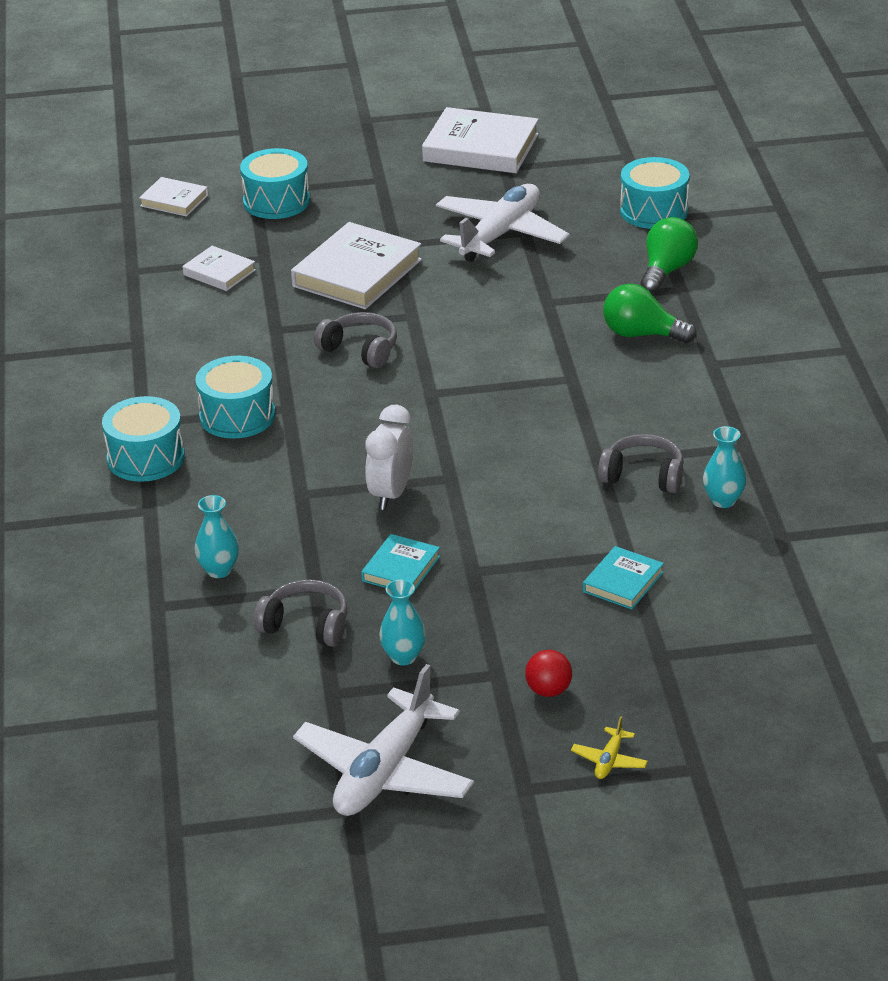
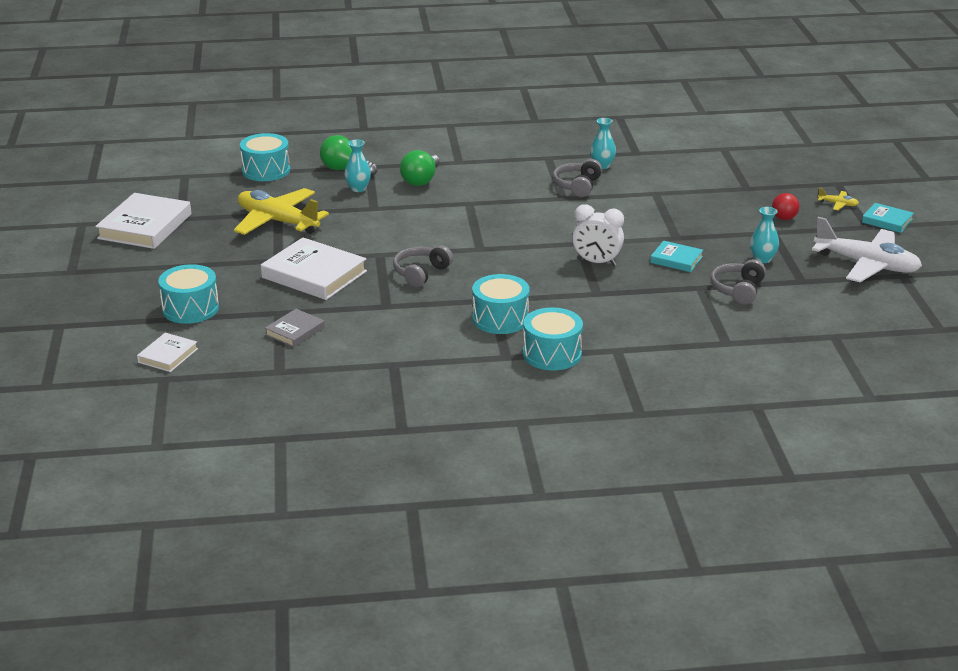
camera: 90 degrees left, 5 degrees down
white book [182,246,256,291] -> grey book [265,309,325,347]
turquoise vase [194,495,239,578] -> turquoise vase moved to [345,140,371,192]
white plane [436,184,570,262] -> yellow plane [234,188,329,235]
turquoise book [583,546,664,610] -> turquoise book moved to [862,203,914,233]

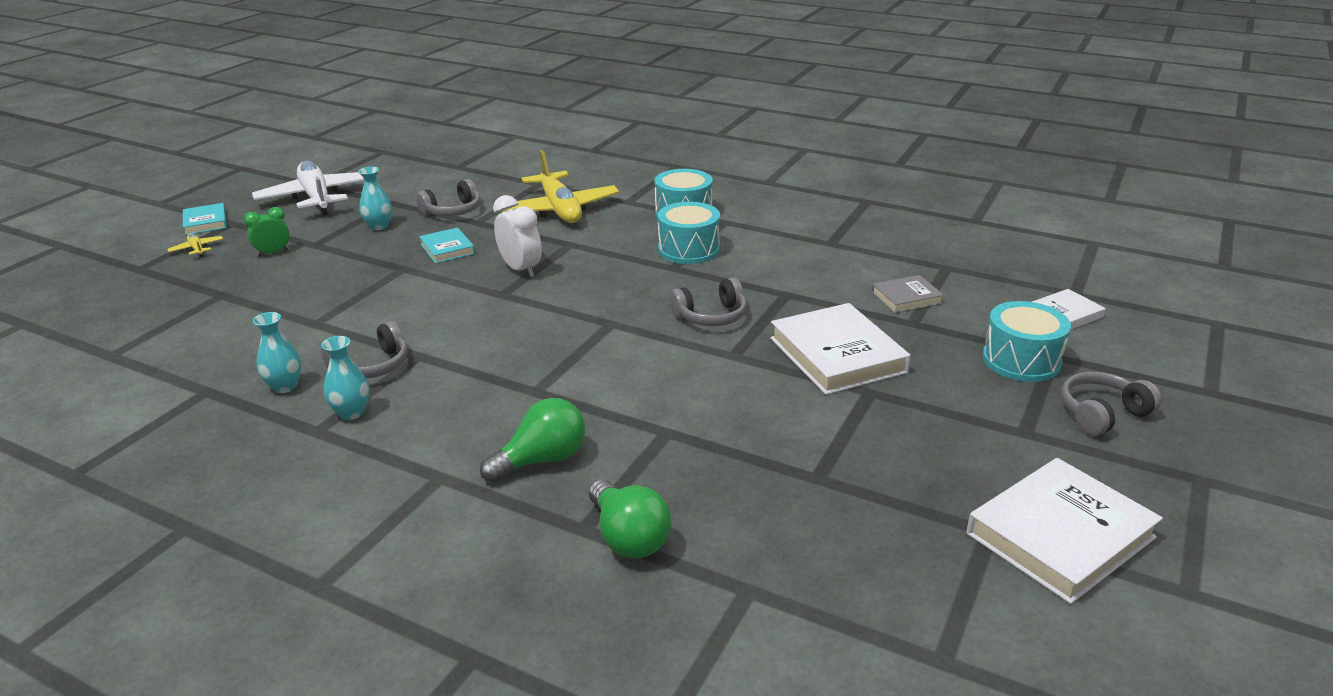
camera: 145 degrees left, 0 degrees up
yellow plane [234,188,329,235] -> yellow plane moved to [502,150,619,223]
turquoise drum [240,133,290,181] -> none
turquoise vase [345,140,371,192] -> turquoise vase moved to [321,336,369,420]
red ball [772,193,799,220] -> green clock [244,207,290,257]
none -> grey headphones [1061,372,1162,436]

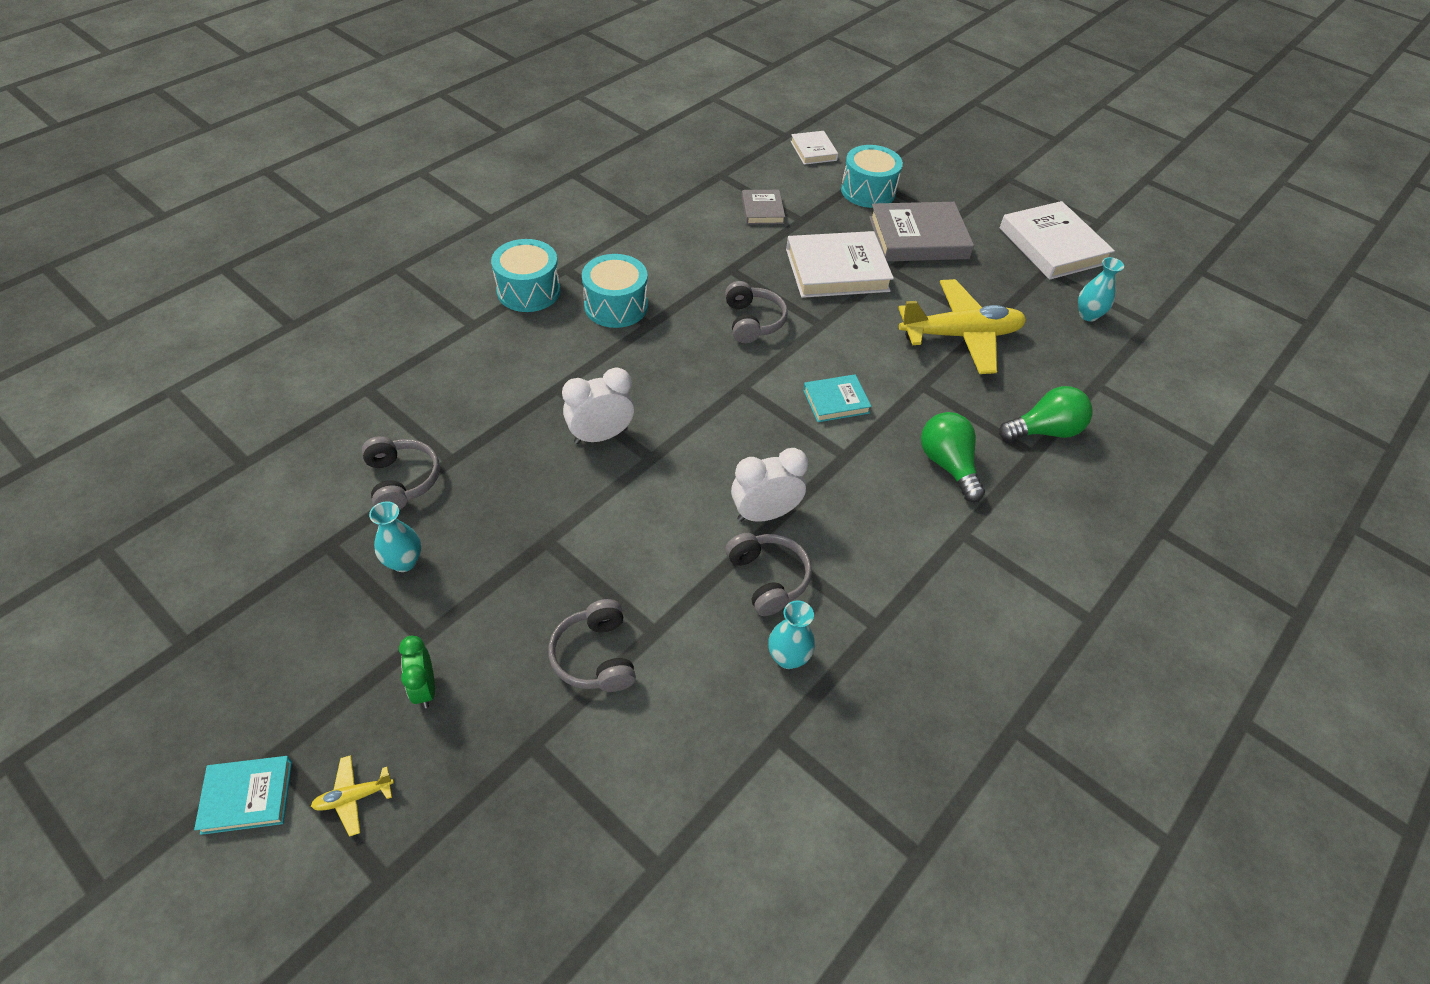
camera: 80 degrees left, 20 degrees up
white plane [252,161,364,215] -> none
turquoise vase [321,336,369,420] -> turquoise vase moved to [1078,257,1124,322]
turquoise book [419,227,475,264] -> turquoise book moved to [803,374,872,422]
yellow plane [502,150,619,223] -> yellow plane moved to [898,279,1026,374]
grey headphones [1061,372,1162,436] -> grey headphones moved to [548,599,636,692]
none -> white clock [731,448,808,522]
none -> grey book [869,202,974,262]

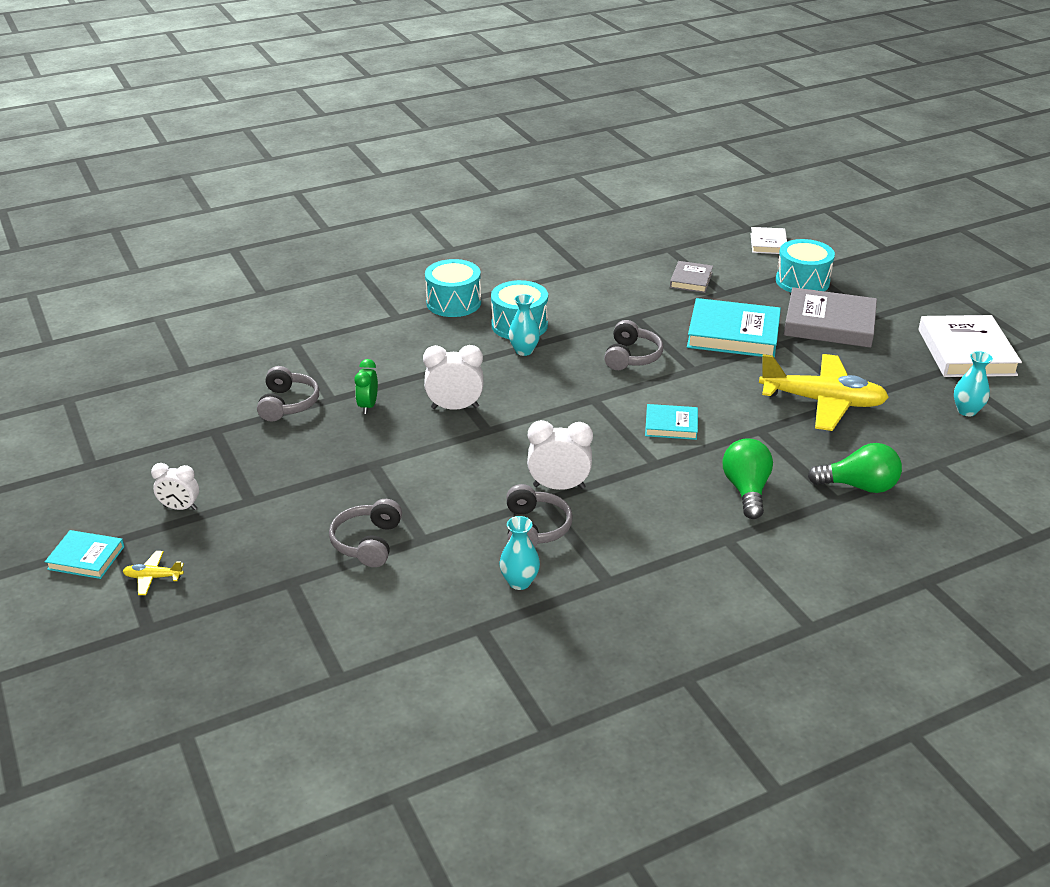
camera: 25 degrees right, 15 degrees down
turquoise vase [369,501,421,572] -> turquoise vase moved to [508,294,540,356]
green clock [399,636,435,708] -> green clock moved to [354,359,378,414]
white book [786,231,894,298] -> turquoise book [687,298,781,358]
none -> white clock [151,463,199,510]

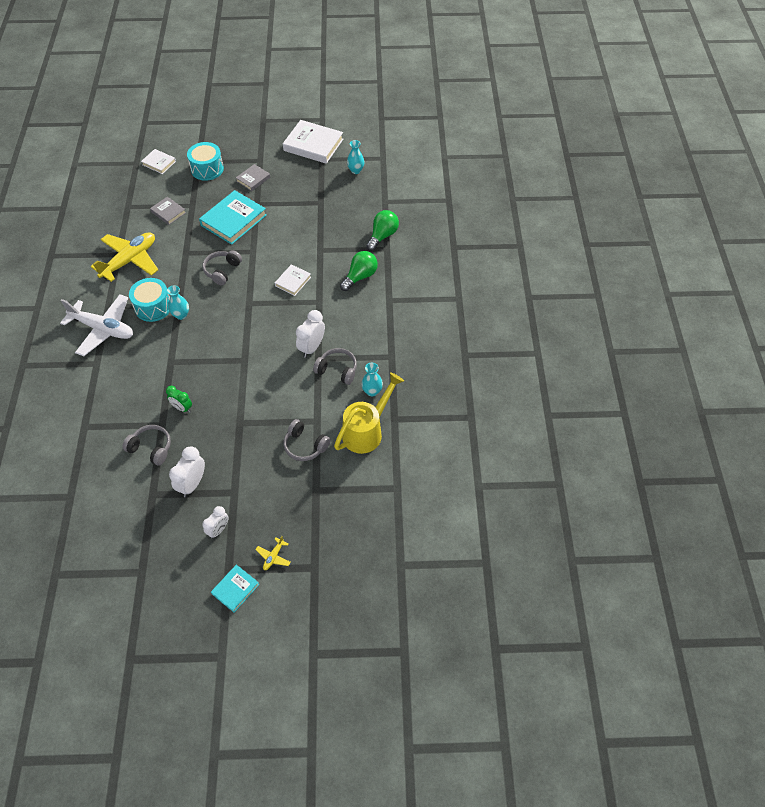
camera: 65 degrees left, 20 degrees up
white clock [423,345,483,410] -> white clock moved to [169,446,205,497]
turquoise drum [425,259,481,317] -> white plane [60,294,133,356]
grey headphones [604,320,663,370] -> grey headphones turned 105 degrees counterclockwise [202,250,242,285]
turquoise book [645,404,698,440] -> white book [275,264,311,296]
green light bulb [723,438,773,519] -> green light bulb turned 105 degrees clockwise [340,251,378,291]
yellow plane [759,354,889,431] -> yellow plane moved to [90,232,158,282]
grey book [784,287,877,348] -> grey book [236,164,270,191], size x0.54
none -> yellow watering can [334,372,404,454]

